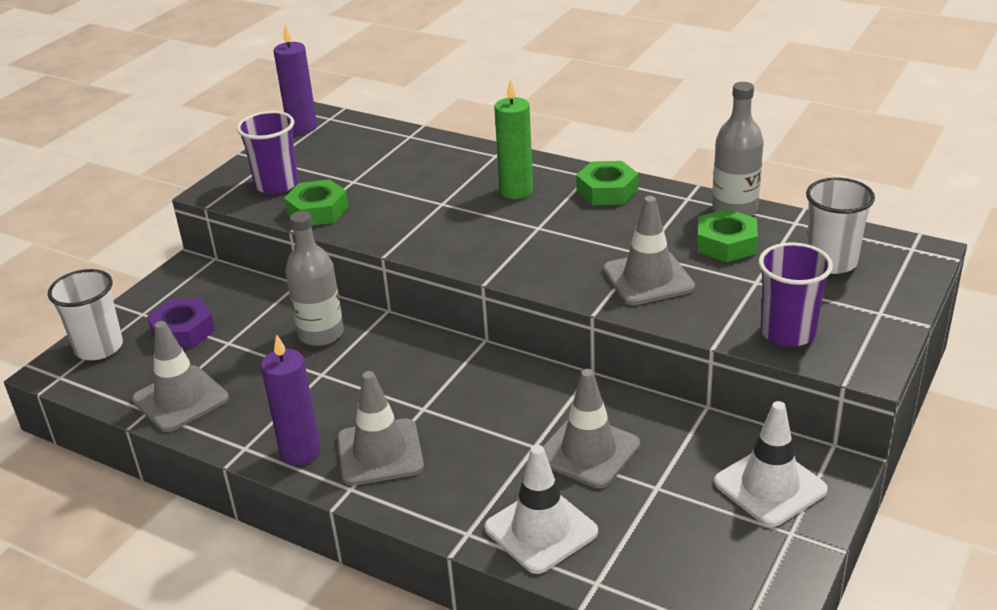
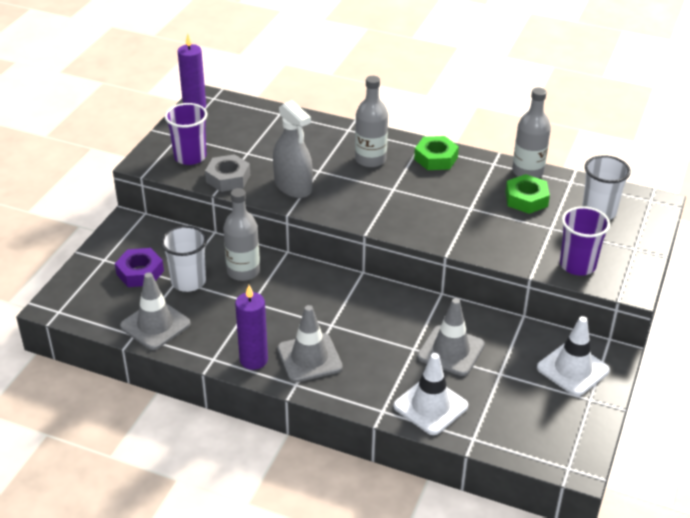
camera: 10 degrees left, 5 degrees up
white cup [48,269,123,360] -> white cup moved to [161,226,207,292]
green nut [284,179,349,226] -> grey nut [205,154,250,192]
green candle [494,79,533,199] -> grey bottle [355,76,388,168]
grey traffic cone [603,196,695,305] -> none
none -> grey spray bottle [273,100,313,198]

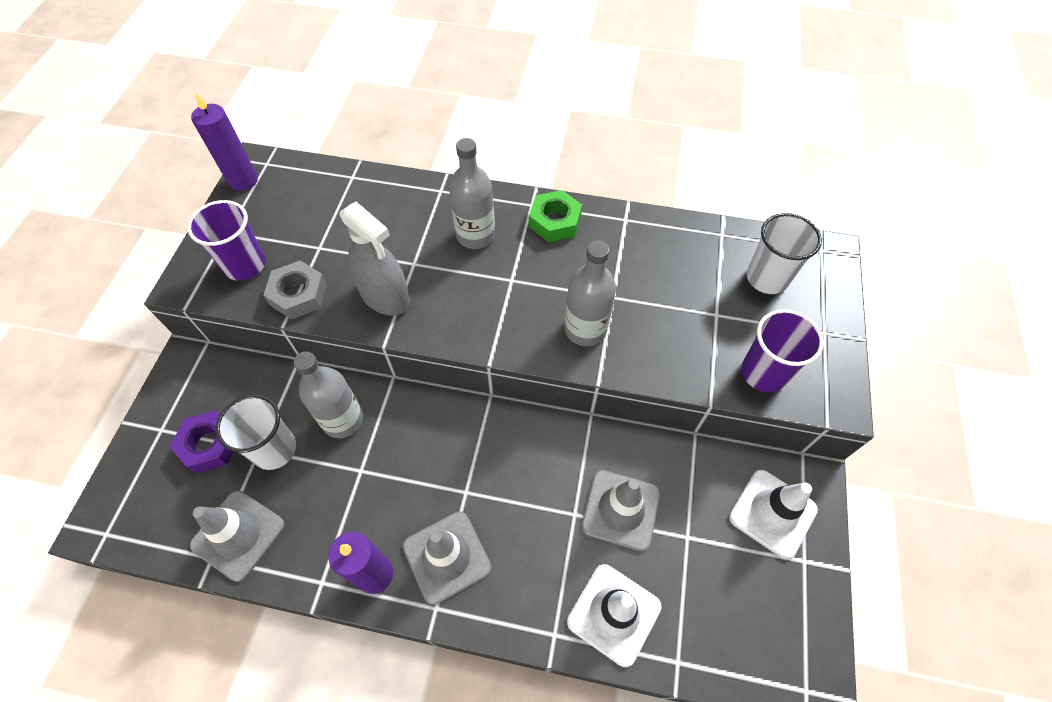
camera: 10 degrees left, 20 degrees up
green nut [505,174,550,214] -> none
grey bottle [512,88,551,178] -> grey bottle moved to [564,240,616,346]

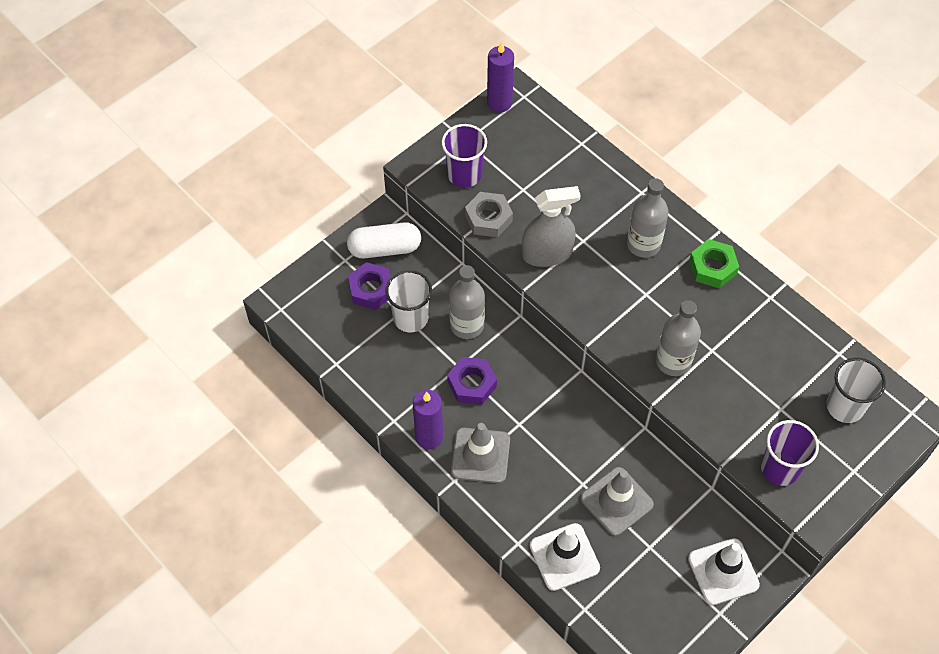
camera: 35 degrees right, 0 degrees up
grey traffic cone [190,491,285,582] -> none
grey spray bottle [340,202,410,316] -> grey spray bottle turned 90 degrees counterclockwise [522,186,581,267]
none -> white capsule [347,222,421,258]
none -> purple nut [447,357,497,405]

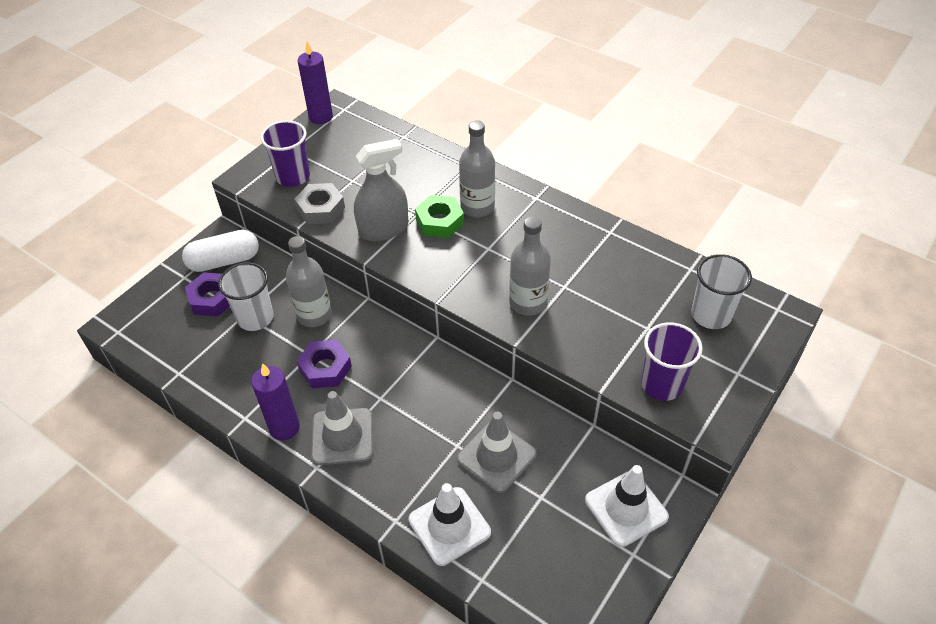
camera: 10 degrees left, 10 degrees down
green nut [689,239,739,288] -> green nut moved to [415,195,464,238]

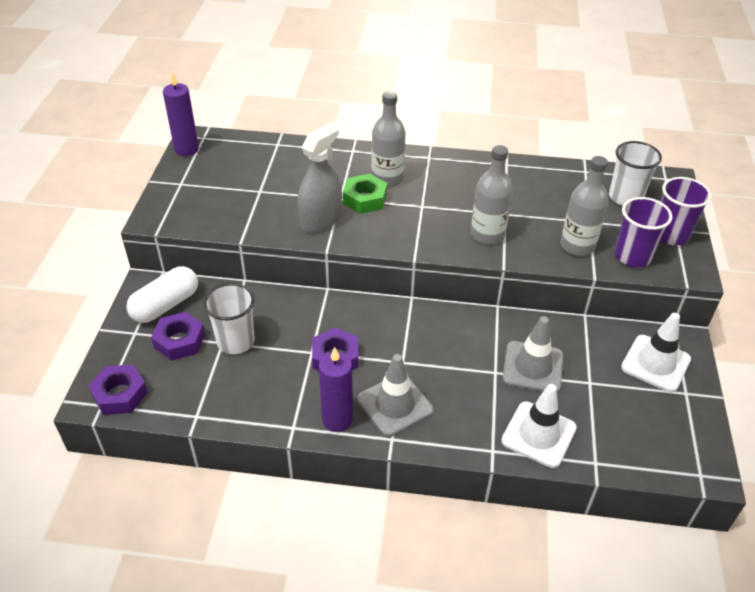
camera: 30 degrees left, 5 degrees down
purple cup [260,120,310,187] -> purple cup moved to [660,177,712,245]
grey bottle [286,236,332,327] -> grey bottle moved to [561,156,609,256]
grey nut [294,183,345,224] -> none
none -> purple nut [88,364,148,415]

